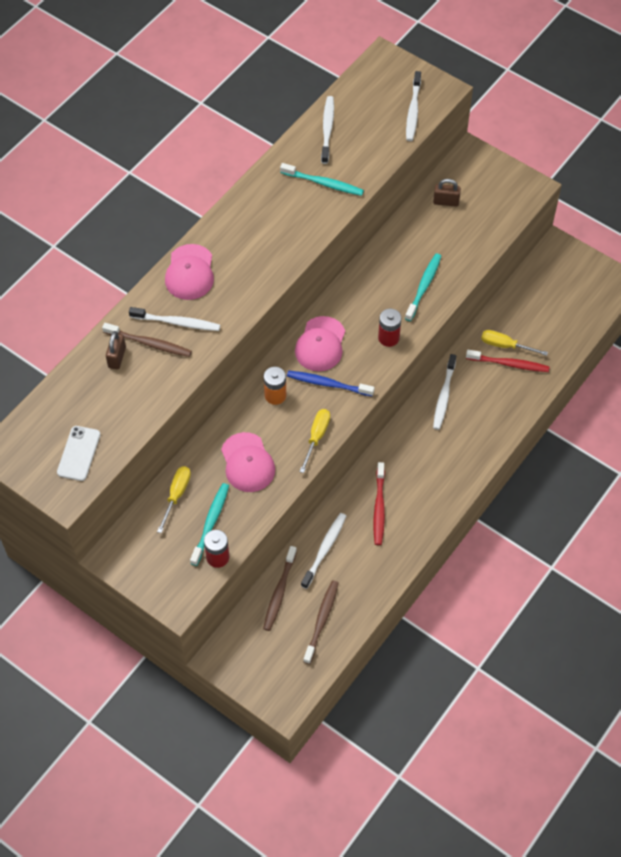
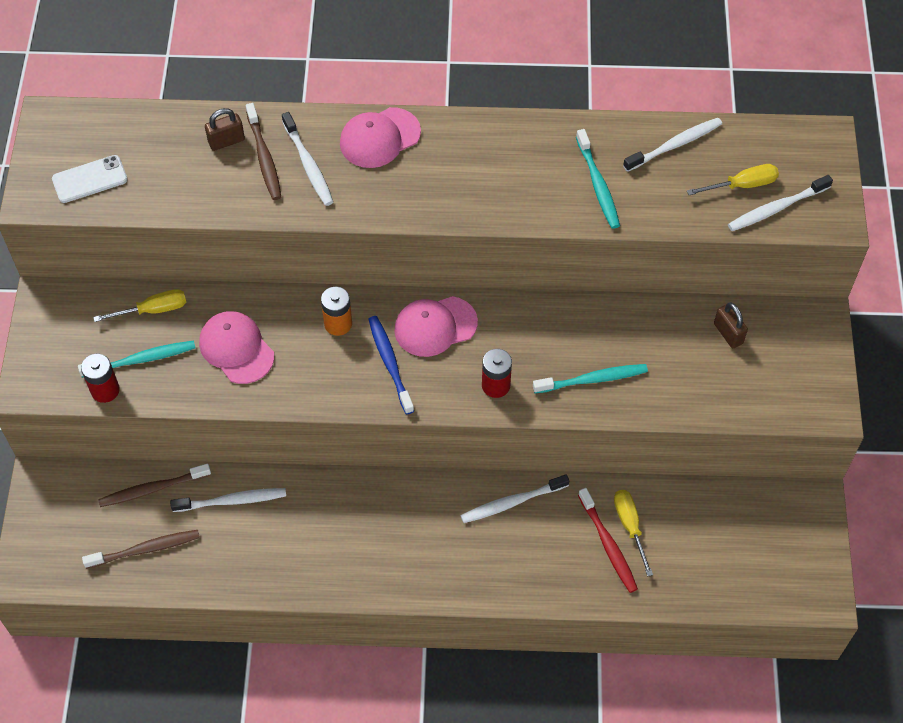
camera: 55 degrees right, 0 degrees up
pink cap [221,432,275,492] -> pink cap turned 105 degrees clockwise [199,311,274,384]
yellow screwdriver [299,409,330,473] -> yellow screwdriver moved to [687,164,779,195]
red toothbrush [374,462,385,545] -> none

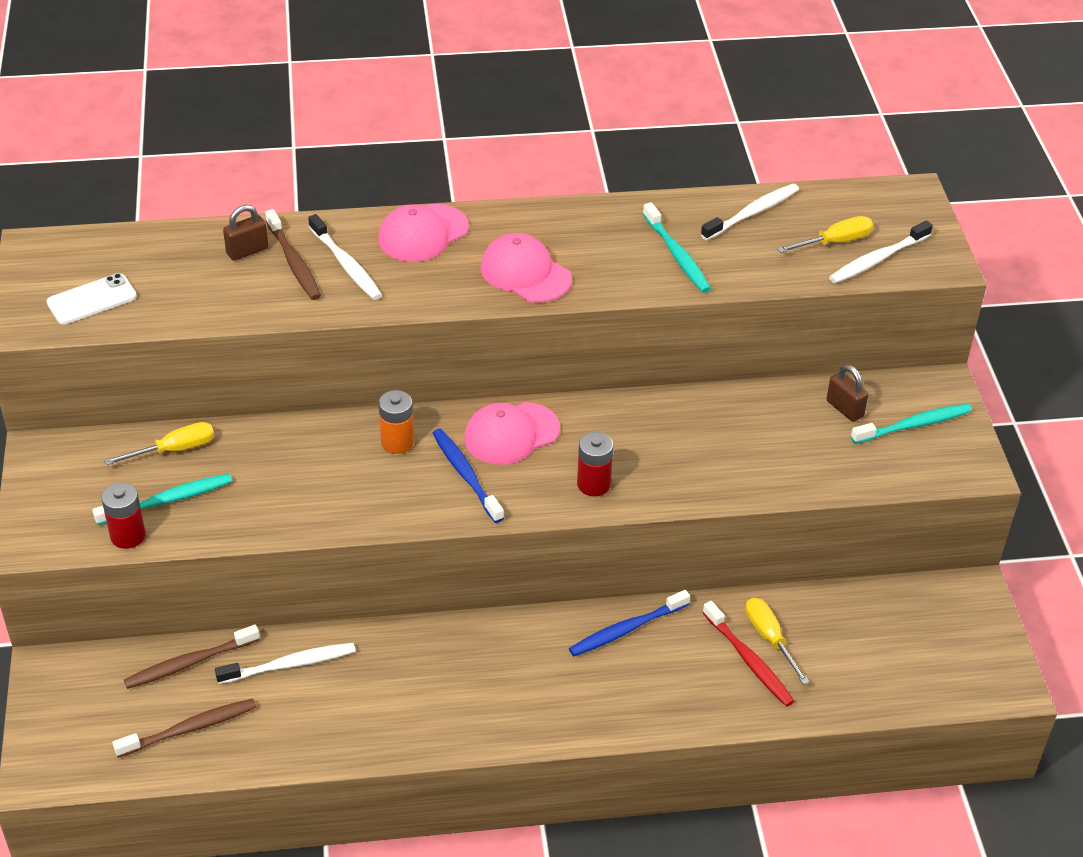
camera: 10 degrees left, 15 degrees down
pink cap [199,311,274,384] -> pink cap moved to [480,233,572,303]
white toothbrush [460,474,569,523] -> blue toothbrush [569,590,690,656]
turquoise toothbrush [533,364,648,393] -> turquoise toothbrush moved to [851,403,972,444]

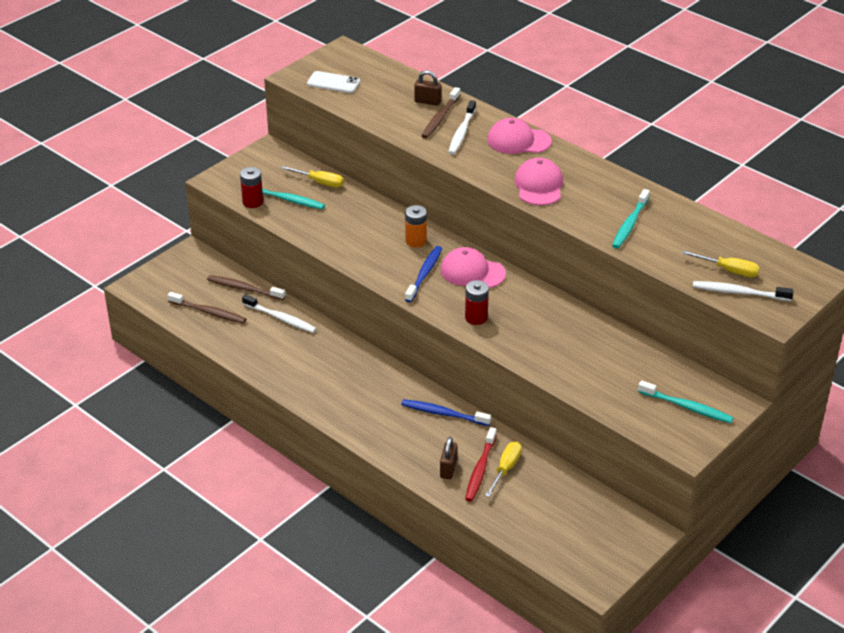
camera: 50 degrees right, 5 degrees down
white toothbrush [701,184,799,240] -> none
brown padlock [826,365,869,422] -> brown padlock moved to [440,437,457,479]

